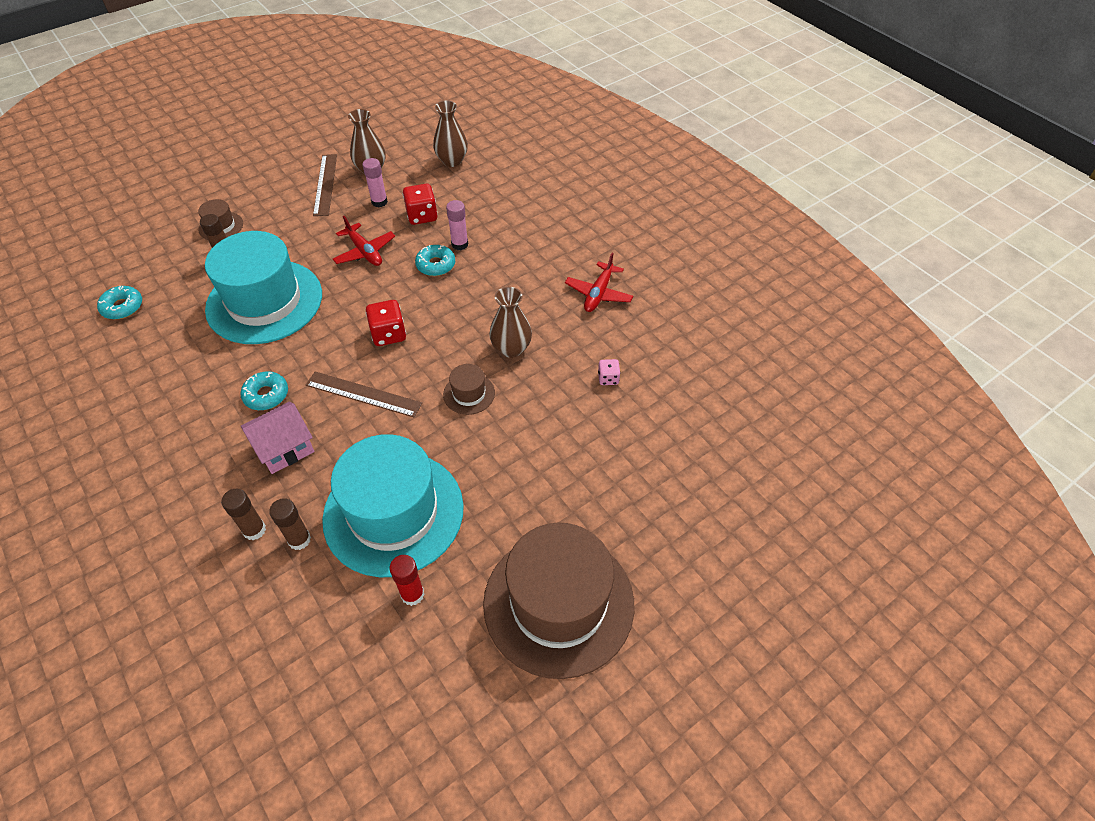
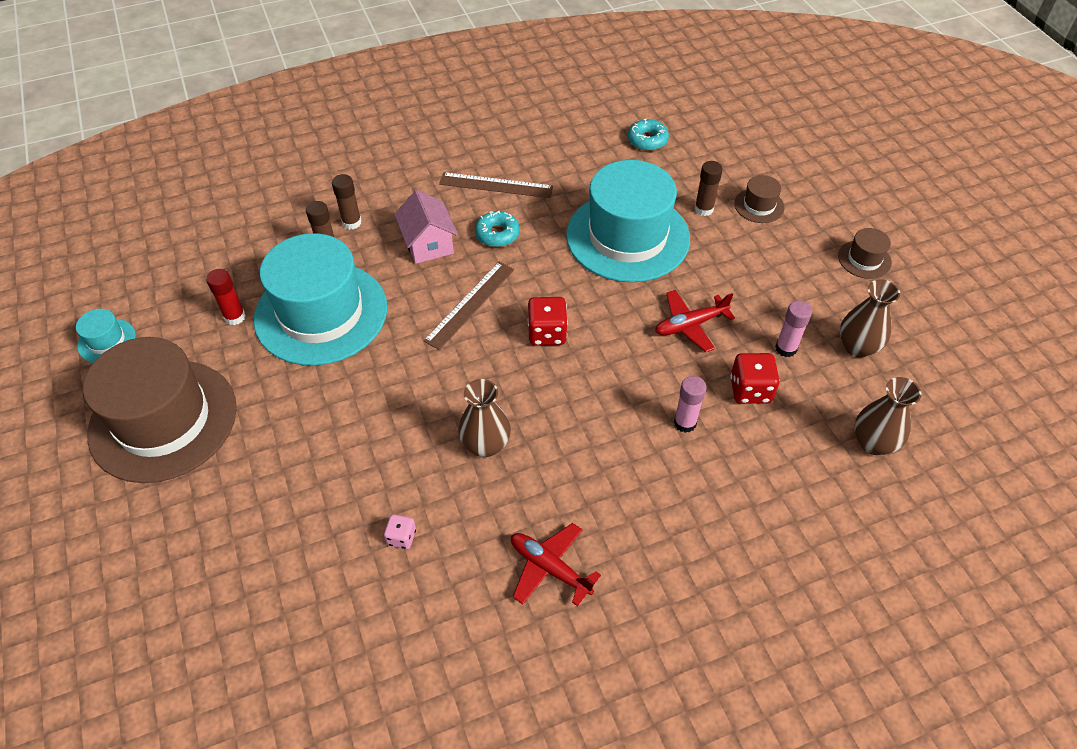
camera: 105 degrees right, 0 degrees up
brown ruler [313,154,337,216] -> brown ruler moved to [439,172,553,198]
turquoise donut [415,245,455,276] -> none
brown hat [443,364,495,415] -> brown hat moved to [838,228,892,279]
none -> turquoise hat [76,309,136,363]

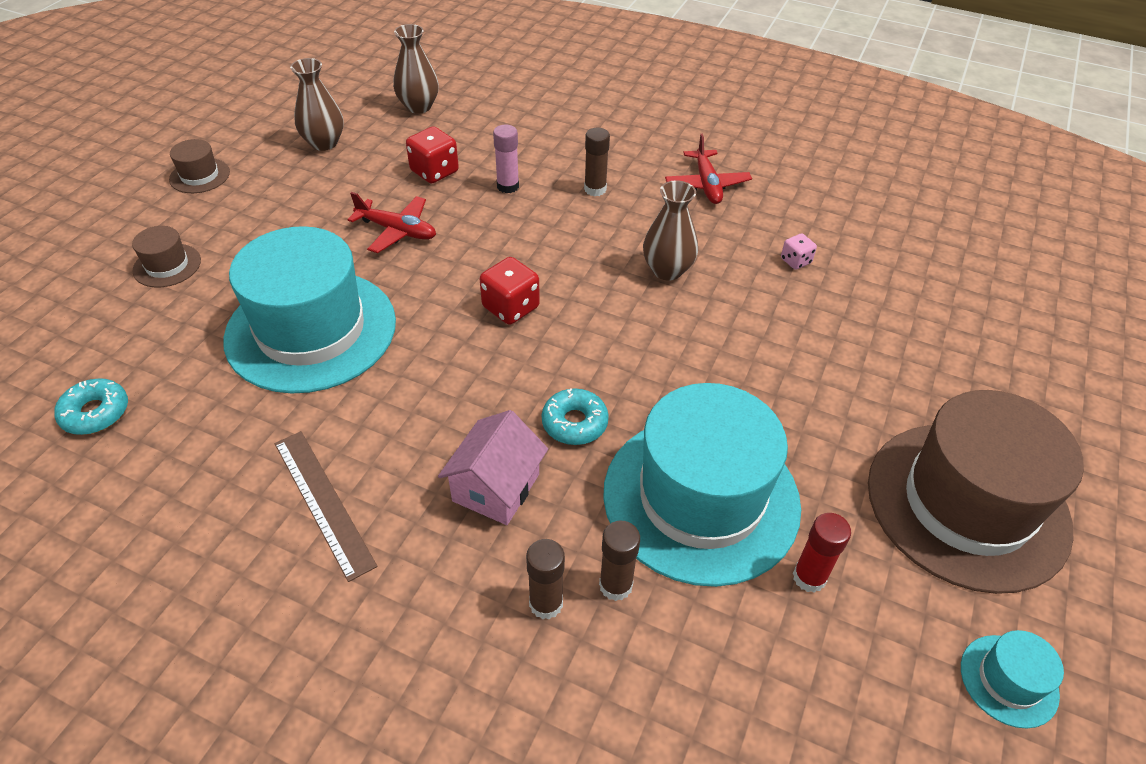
camera: 135 degrees left, 5 degrees down
brown ruler [423,262,514,350] -> none
turquoise donut [475,211,520,247] -> turquoise donut moved to [542,388,609,445]
brown glue stick [695,161,723,216] -> brown glue stick moved to [584,128,610,196]
pink glue stick [775,301,812,357] -> none

